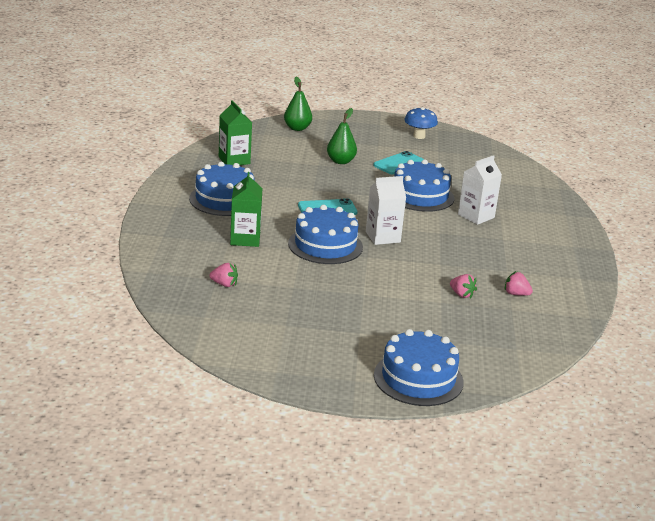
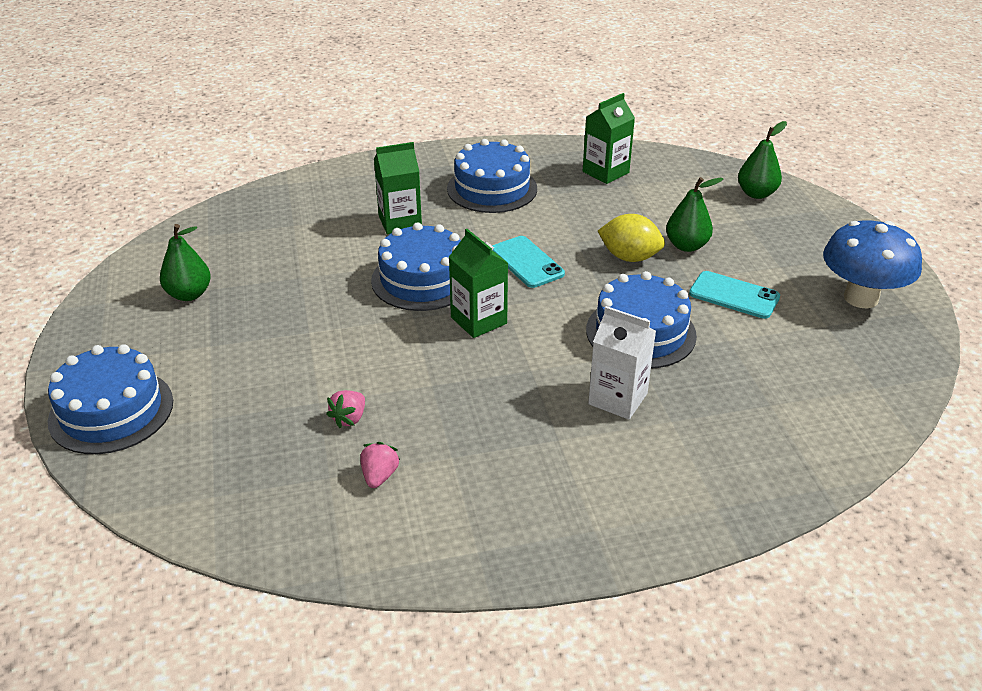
camera: 75 degrees right, 10 degrees up
pink strawberry [209,263,238,287] -> none
white carton [366,176,406,245] -> green carton [449,229,508,338]
blue mushroom [404,107,438,139] -> blue mushroom [823,221,922,308], size x1.60
none -> green pear [160,224,211,301]
none -> yellow lemon [598,214,665,262]

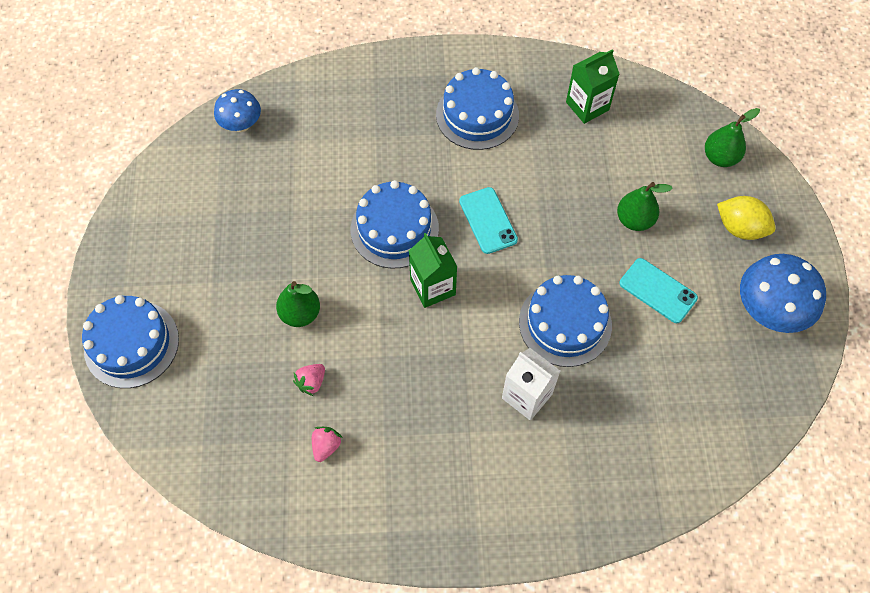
camera: 10 degrees right, 25 degrees up
green pear [160,224,211,301] -> green pear moved to [276,281,320,327]
green carton [374,142,422,234] -> none
yellow lemon [598,214,665,262] -> yellow lemon moved to [717,196,776,240]
none -> blue mushroom [214,89,261,132]

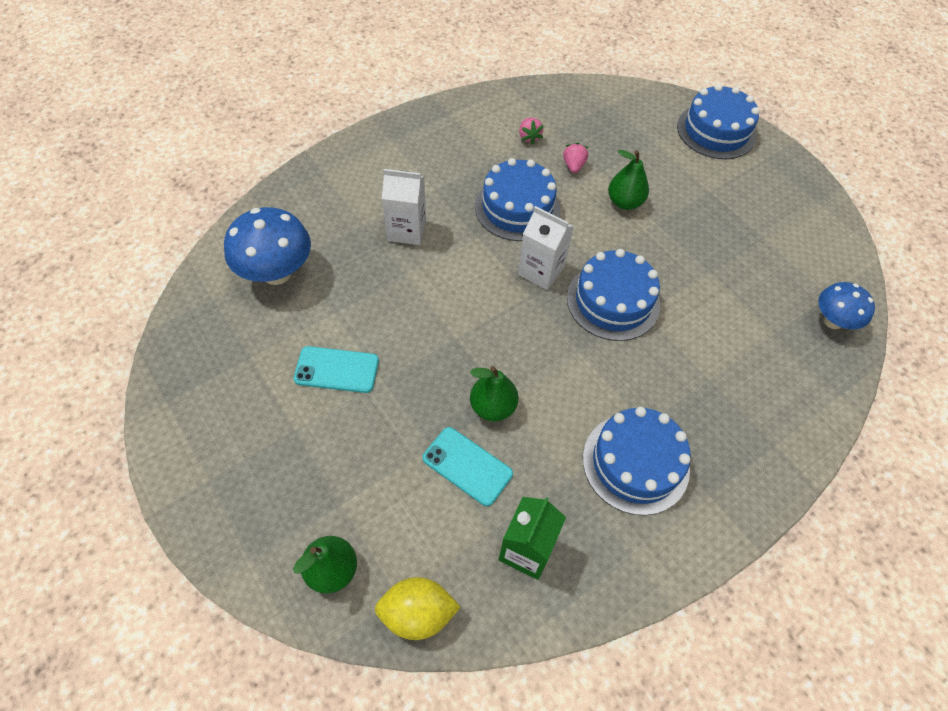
camera: 145 degrees right, 5 degrees down
green carton [409,233,457,308] -> white carton [518,206,574,290]
turquoise phone [459,187,518,254] -> turquoise phone moved to [423,427,513,506]
blue cake [519,275,612,367] -> blue cake moved to [475,158,561,241]
green pear [617,182,673,231] -> green pear moved to [470,366,518,421]
yellow lemon [717,196,776,240] -> yellow lemon moved to [375,577,460,640]
blue mushroom [740,254,826,333] -> blue mushroom moved to [224,207,311,285]

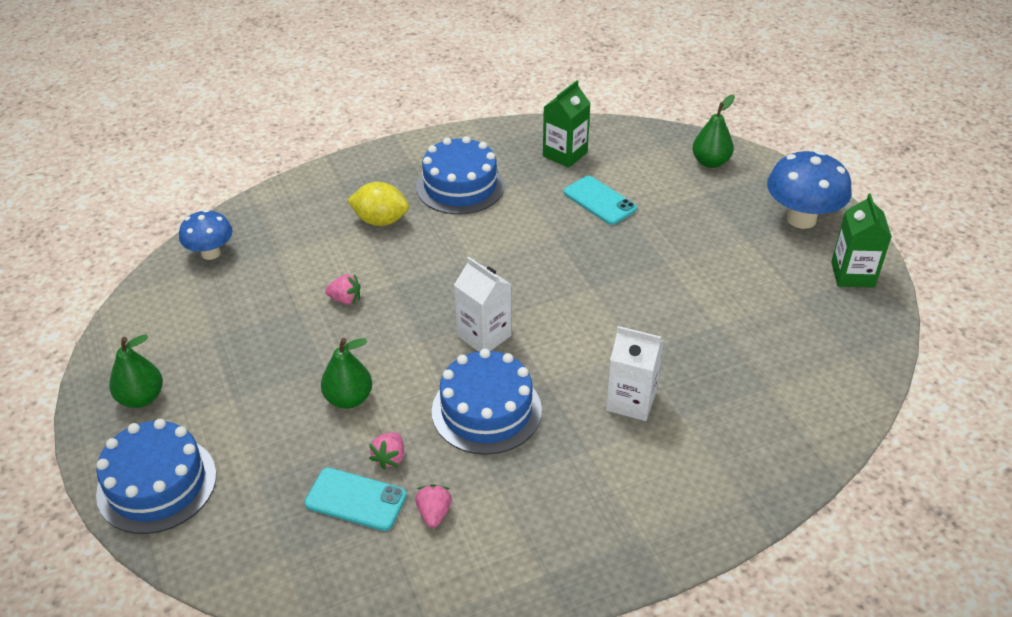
camera: 165 degrees left, 15 degrees down
blue mushroom [224,207,311,285] -> blue mushroom moved to [767,151,852,229]
turquoise phone [294,346,379,393] -> turquoise phone moved to [304,468,407,531]
yellow lemon [375,577,460,640] -> yellow lemon moved to [347,182,409,226]
green pear [470,366,518,421] -> green pear moved to [109,335,163,408]
blue cake [567,249,660,341] -> none
none -> pink strawberry [325,274,361,304]
none -> green carton [831,194,892,288]

